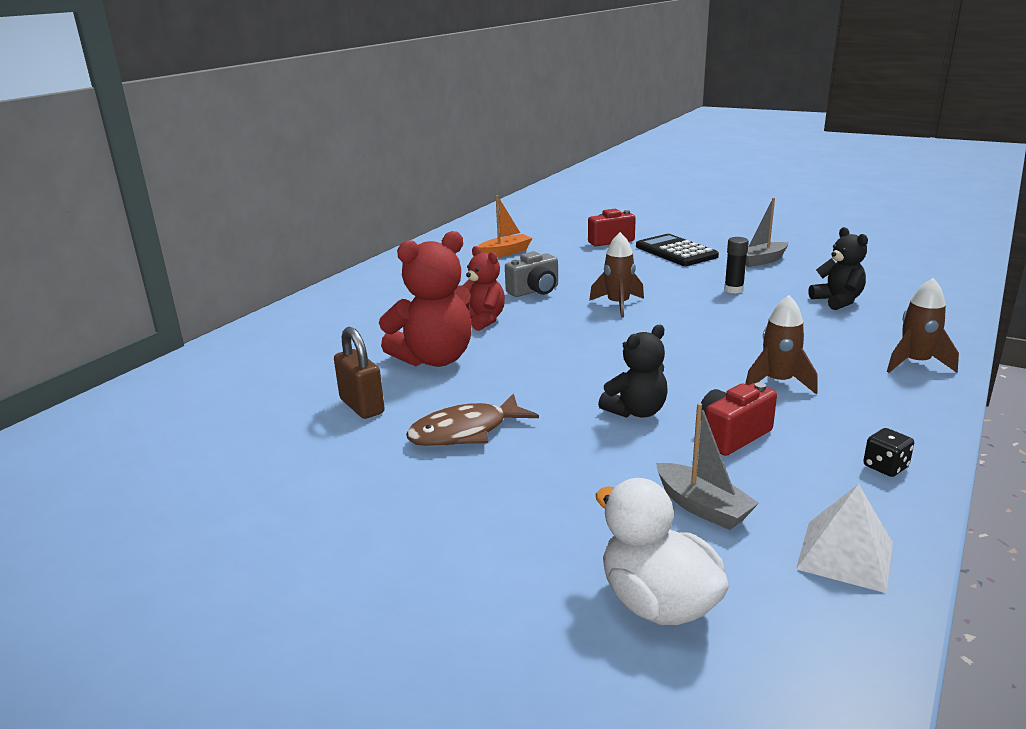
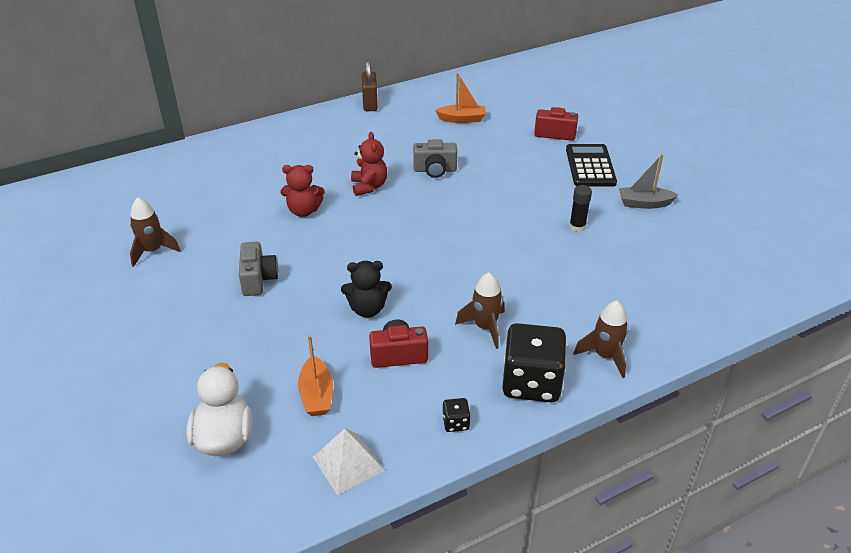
camera: 30 degrees right, 15 degrees up
brown padlock [334,327,385,419] -> brown padlock moved to [362,60,378,111]
red teddy bear [379,231,471,367] -> red teddy bear [281,165,325,217], size x0.62
brown fish [406,394,539,446] -> grey camera [239,242,278,296]
brown rocket [589,232,644,318] -> brown rocket moved to [130,198,181,267]
grey boat [656,403,759,530] -> orange boat [298,335,333,416]
black teddy bear [808,227,868,310] -> none
none -> black dice [502,323,567,402]

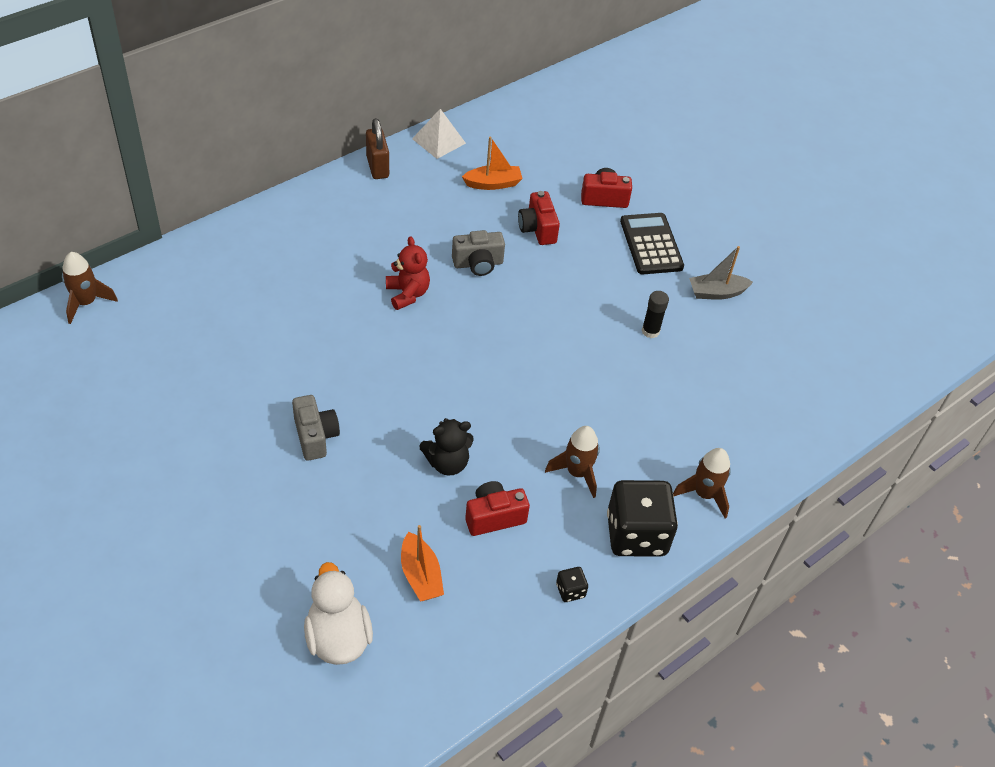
camera: 15 degrees left, 10 degrees up
brown rocket [130,198,181,267] -> brown rocket moved to [62,252,118,324]
red teddy bear [281,165,325,217] -> none
white pyramid [313,429,385,495] -> white pyramid moved to [412,109,466,159]
none -> red camera [518,191,560,245]

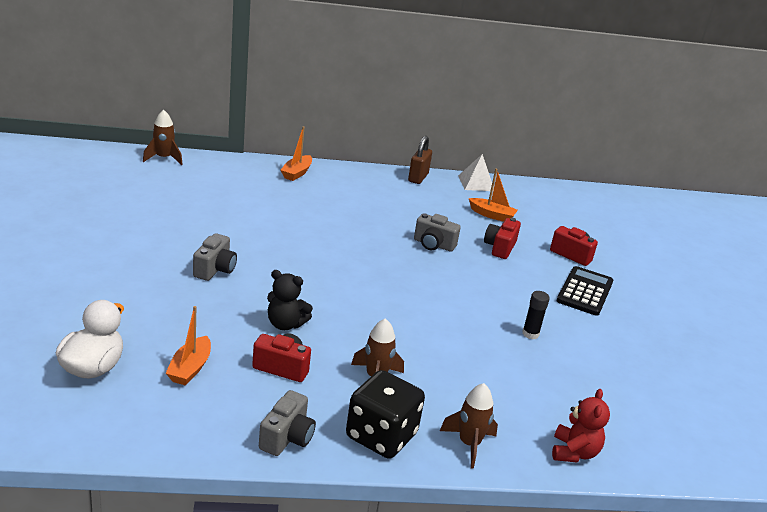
camera: 35 degrees right, 20 degrees down
red teddy bear [386,236,430,310] -> red teddy bear moved to [552,389,610,463]
black dice [556,567,588,602] -> grey camera [259,390,316,456]
grey boat [689,246,753,300] -> none
none -> orange boat [280,126,312,181]

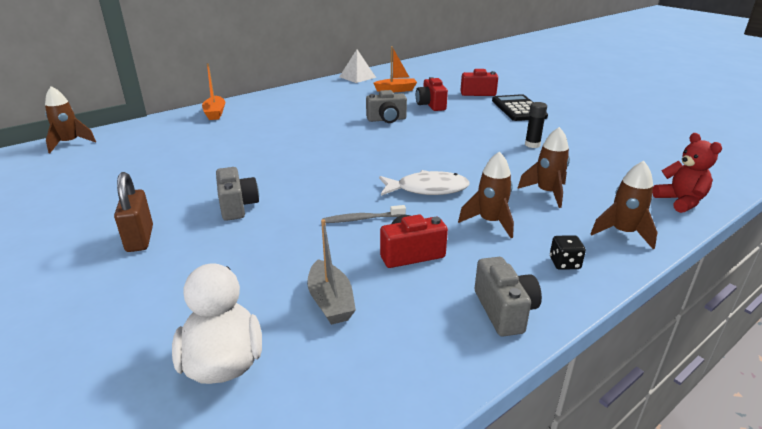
camera: 30 degrees left, 0 degrees up
orange boat [166,306,211,385] -> grey boat [307,219,356,325]
black teddy bear [267,270,313,330] -> grey toothbrush [322,205,406,223]
black dice [346,370,425,459] -> black dice [550,235,586,270], size x0.42
brown padlock [408,136,432,184] -> brown padlock moved to [114,172,153,252]
none -> white fish [379,170,470,196]
none -> brown rocket [517,127,570,208]

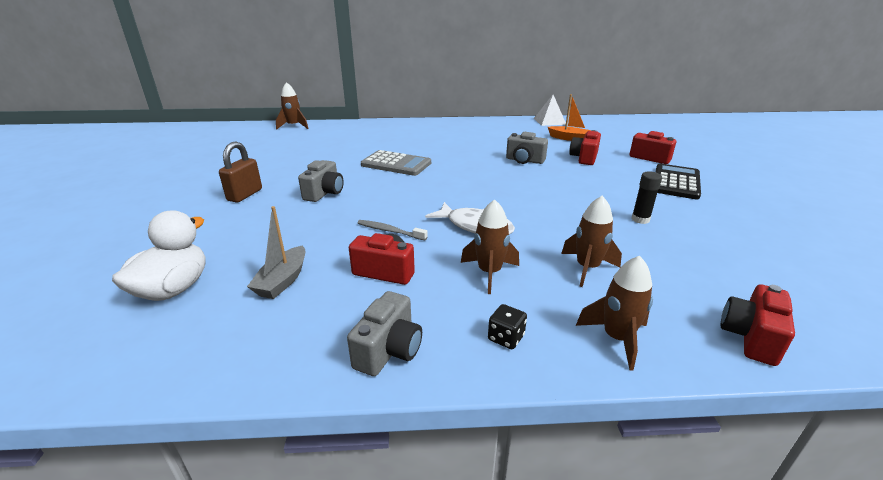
camera: 35 degrees right, 0 degrees up
orange boat [202,63,226,120] -> none
red teddy bear [652,133,722,213] -> red camera [721,284,795,366]
none -> grey calculator [361,150,431,176]

